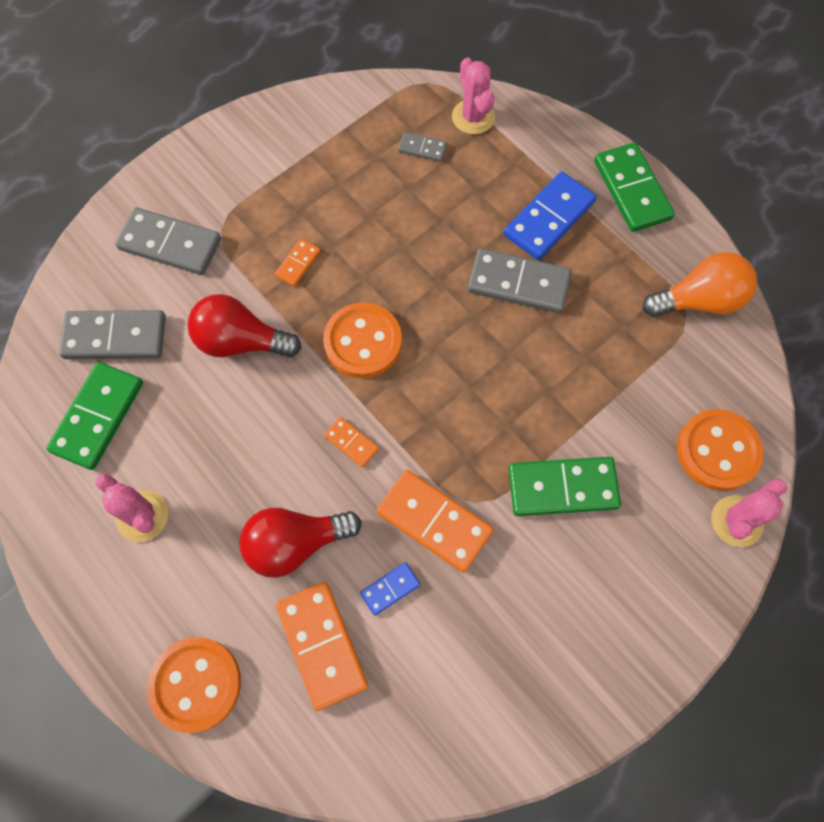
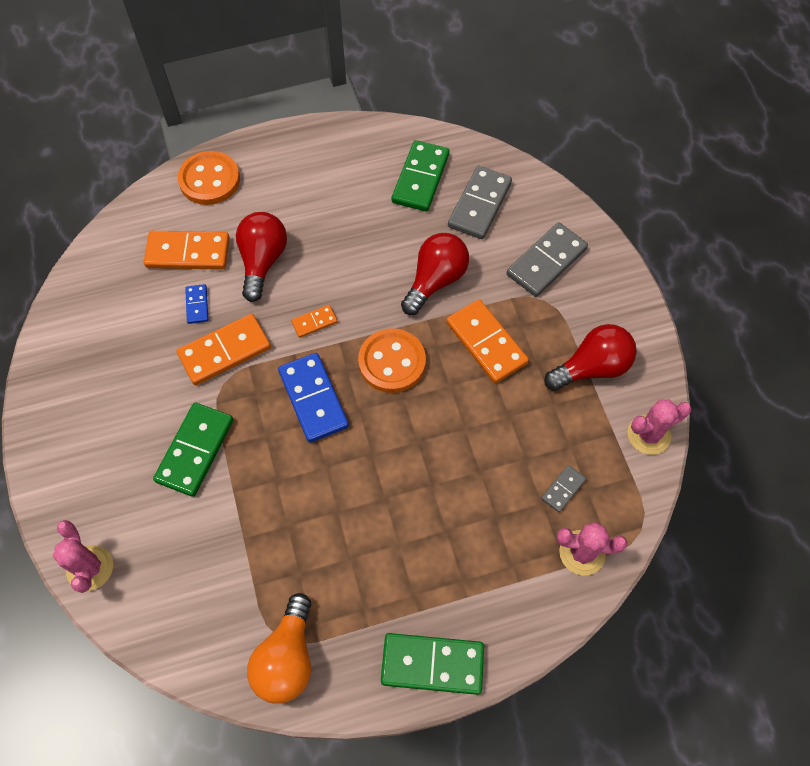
camera: 115 degrees right, 5 degrees down
green domino [46,362,143,470] -> green domino turned 60 degrees clockwise [392,140,449,212]
pink cactus [95,474,168,542] -> pink cactus moved to [628,399,691,455]
orange domino [275,239,320,286] -> orange domino [446,299,529,383], size x1.99
grey domino [467,248,572,313] -> none
blue domino [504,172,597,260] -> blue domino moved to [278,353,349,443]
orange button [677,409,763,491] -> none
none -> red light bulb [544,324,637,391]

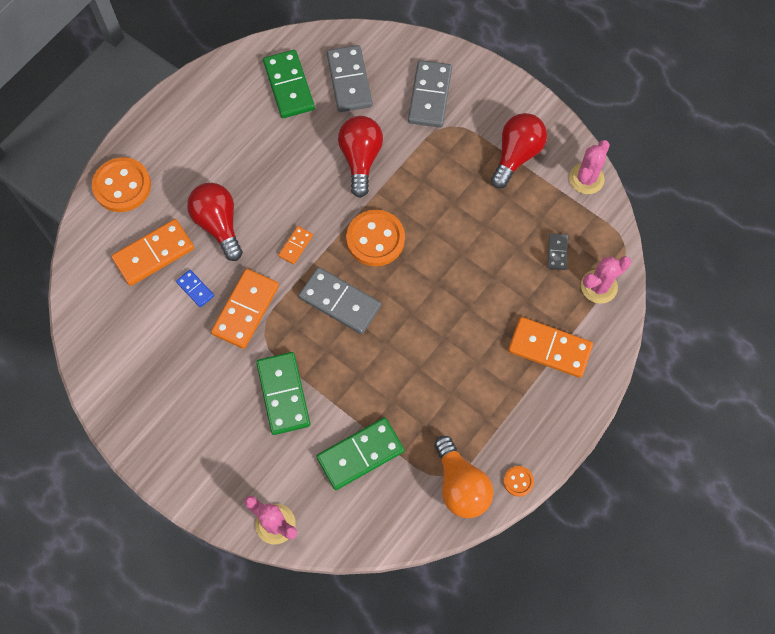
camera: 35 degrees left, 5 degrees up
blue domino [278,353,349,443] -> grey domino [298,267,381,334]
green domino [381,633,484,695] -> green domino moved to [316,417,404,490]
orange domino [446,299,529,383] -> orange domino moved to [508,317,593,378]
none -> orange button [503,466,534,497]

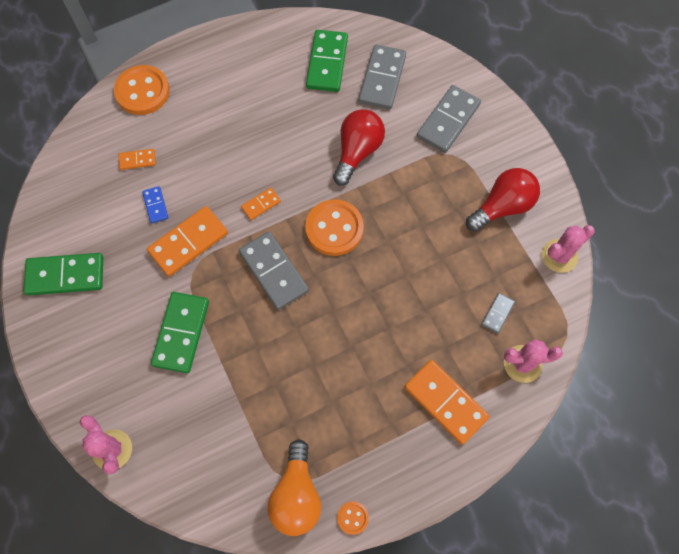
camera: 25 degrees right, 0 degrees up
orange domino [111,219,194,286] -> orange domino [119,149,156,170], size x0.50
red light bulb [187,183,243,261] -> none
green domino [316,417,404,490] -> green domino moved to [23,253,103,295]

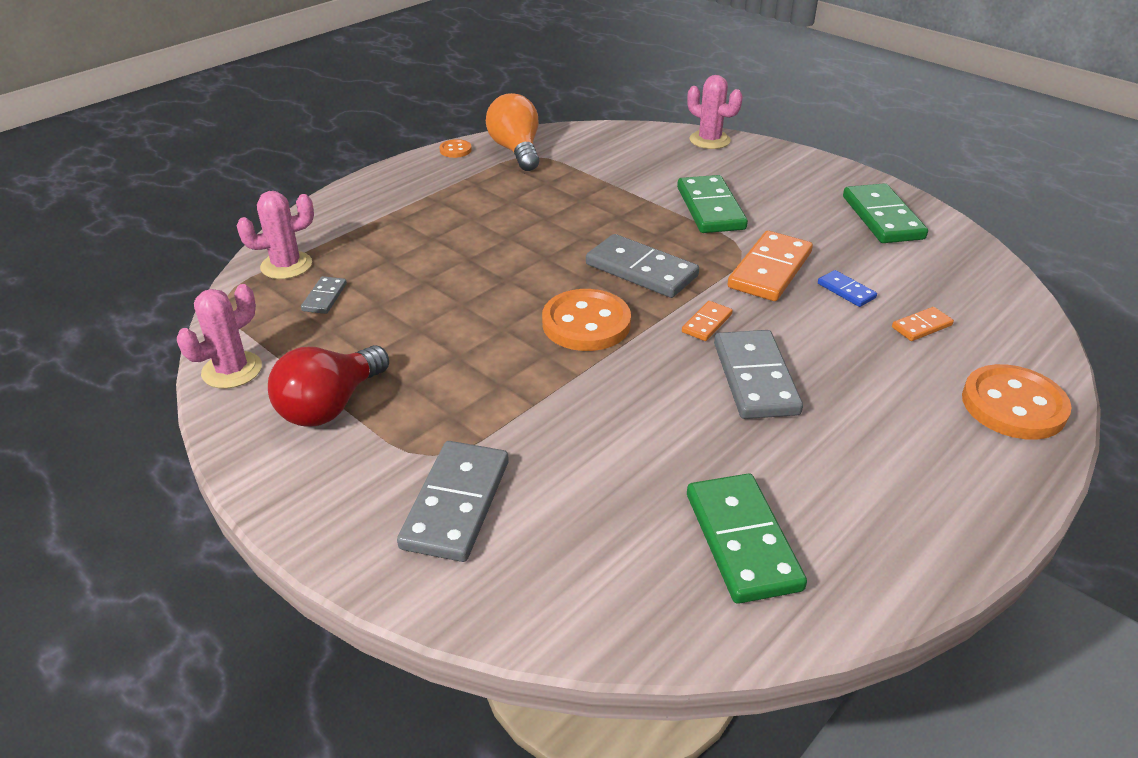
camera: 160 degrees right, 30 degrees down
green domino [23,253,103,295] -> green domino turned 75 degrees counterclockwise [843,183,928,243]
red light bulb [333,109,385,186] -> none
grey domino [359,44,406,110] -> grey domino moved to [714,330,803,419]
orange domino [405,360,490,445] -> none

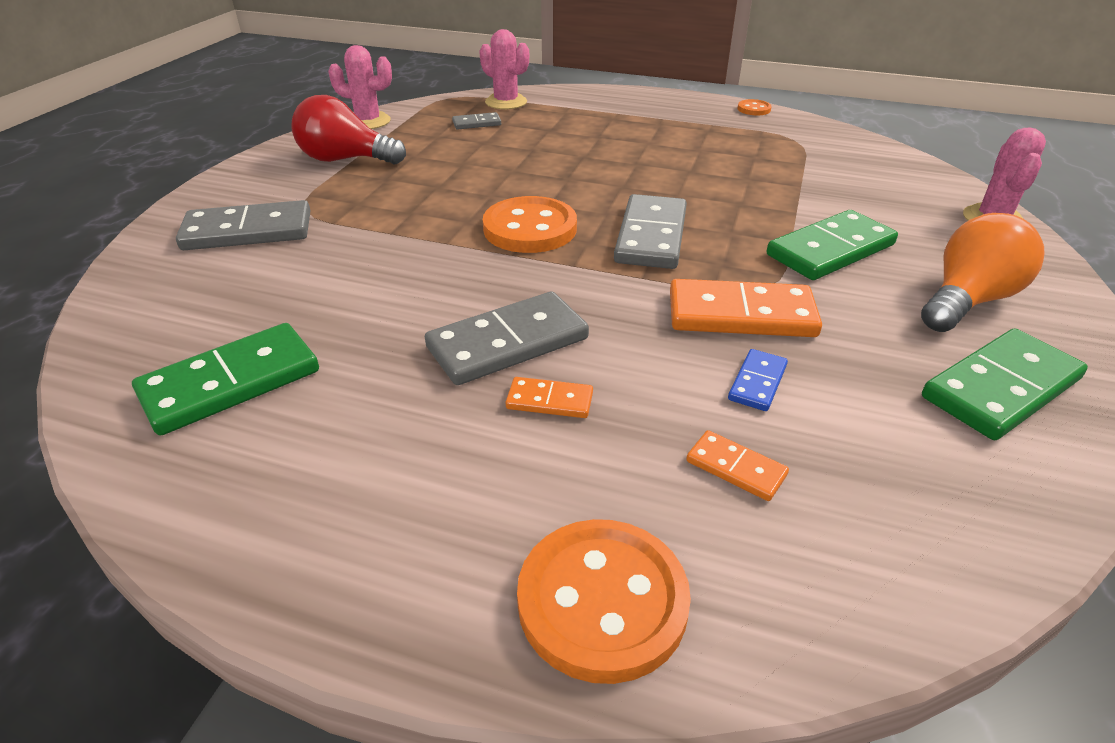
camera: 65 degrees right, 0 degrees up
orange light bulb [486,93,539,171] -> orange light bulb moved to [921,213,1045,332]
orange domino [682,301,733,341] -> orange domino moved to [506,377,593,418]

